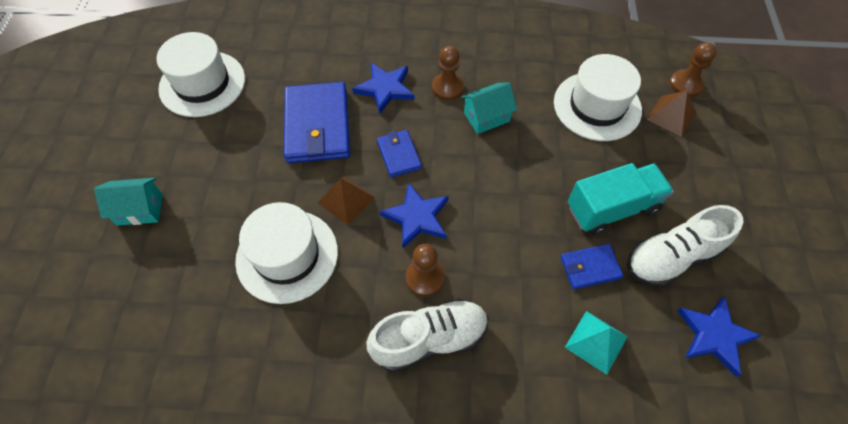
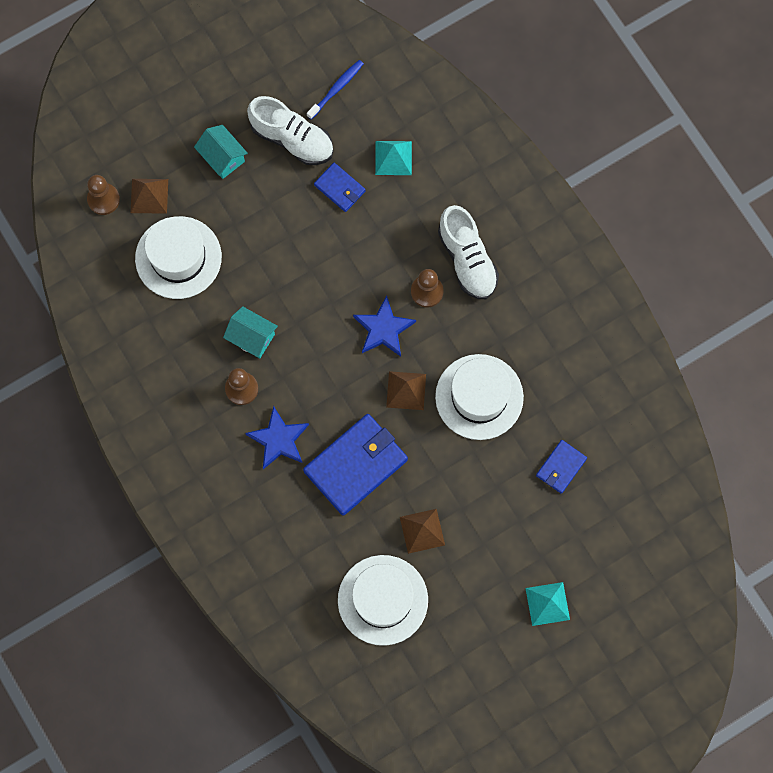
camera: 125 degrees left, 15 degrees up
turquoise house [94,178,163,226] -> turquoise house moved to [194,125,248,179]
white shoe [366,299,488,372] -> white shoe turned 150 degrees counterclockwise [438,205,499,299]
blue wallet [377,130,422,177] -> blue wallet moved to [536,440,587,494]
turquoise truck [568,163,674,235] -> none
blue star [677,296,762,377] -> blue toothbrush [307,60,364,120]
none -> brown pyramid [400,509,445,554]
none -> turquoise pyramid [525,582,570,626]

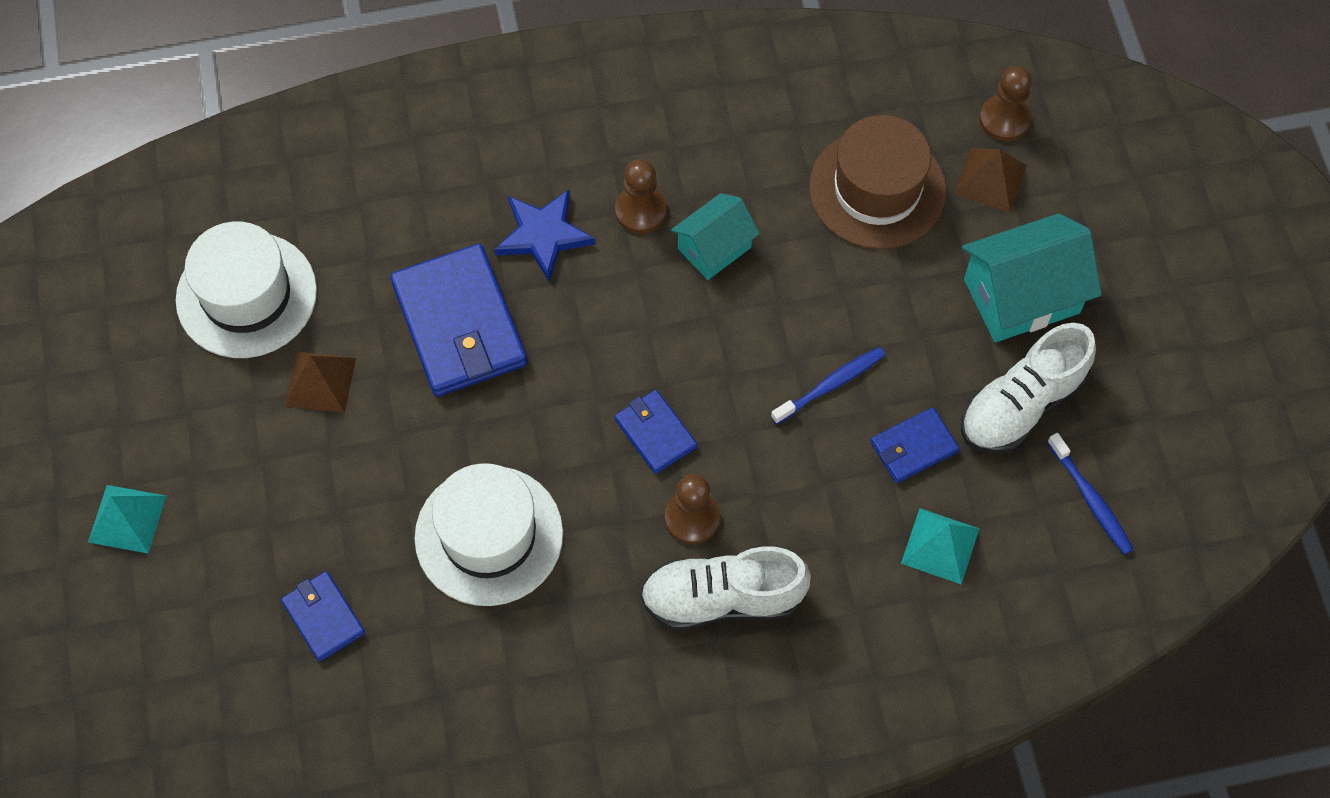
camera: 110 degrees right, 10 degrees down
white hat [135,216,222,299] -> brown hat [809,115,947,249]
turquoise house [194,125,248,179] -> turquoise house [962,213,1102,342], size x1.61
blue star [353,296,416,357] -> blue wallet [615,390,697,474]
brown pyramid [386,371,426,410] -> none
none -> blue toothbrush [771,347,885,424]

